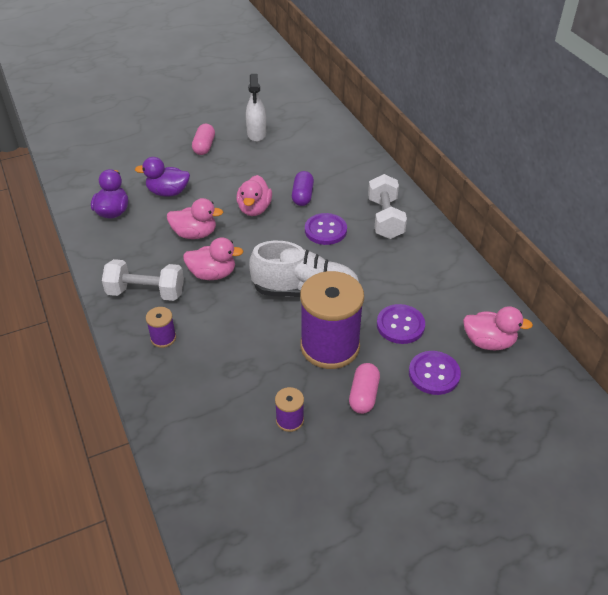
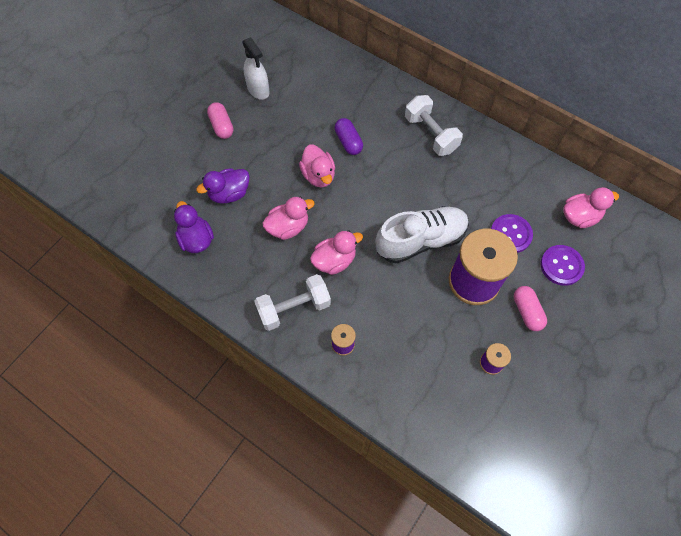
camera: 30 degrees left, 20 degrees up
purple button [305,213,347,245] -> none

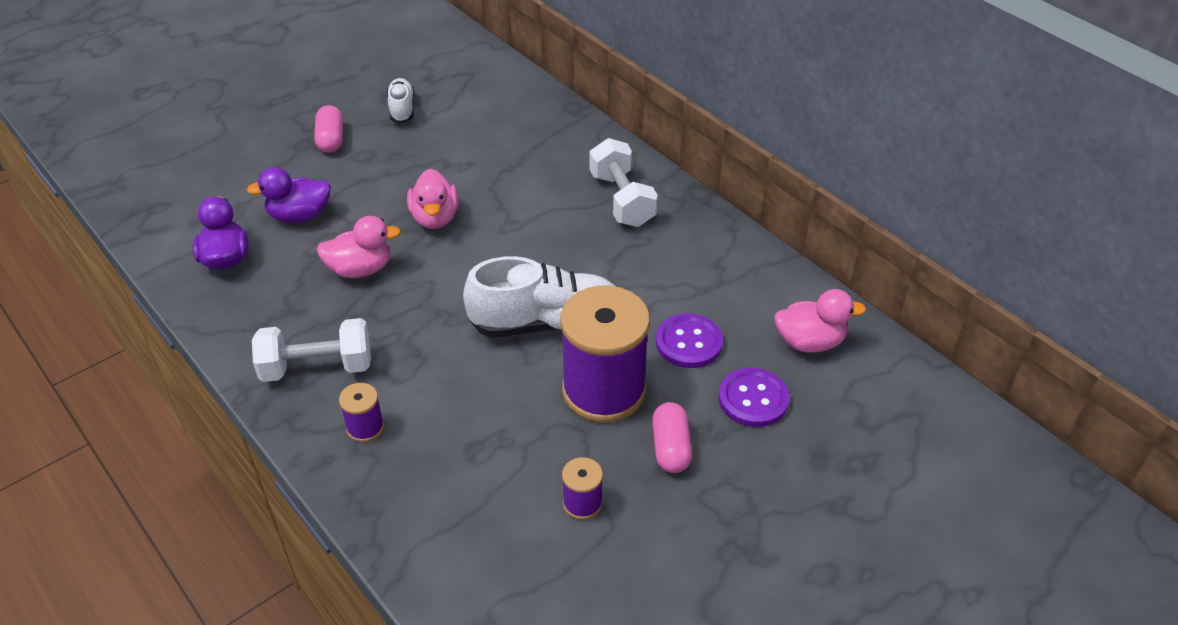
camera: 15 degrees right, 20 degrees down
white spray bottle [242,37,269,100] -> white shoe [387,78,414,123]
pink duck [310,230,363,275] -> none
purple capsule [335,118,363,155] -> none

